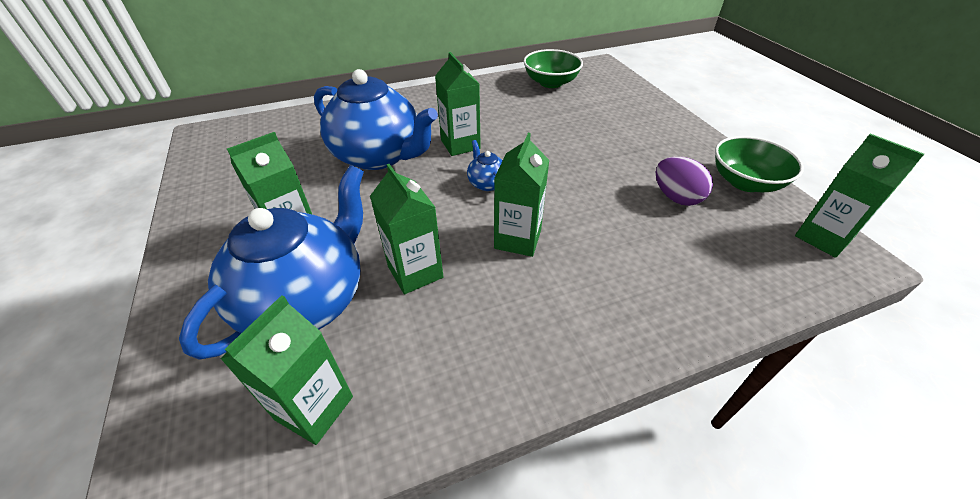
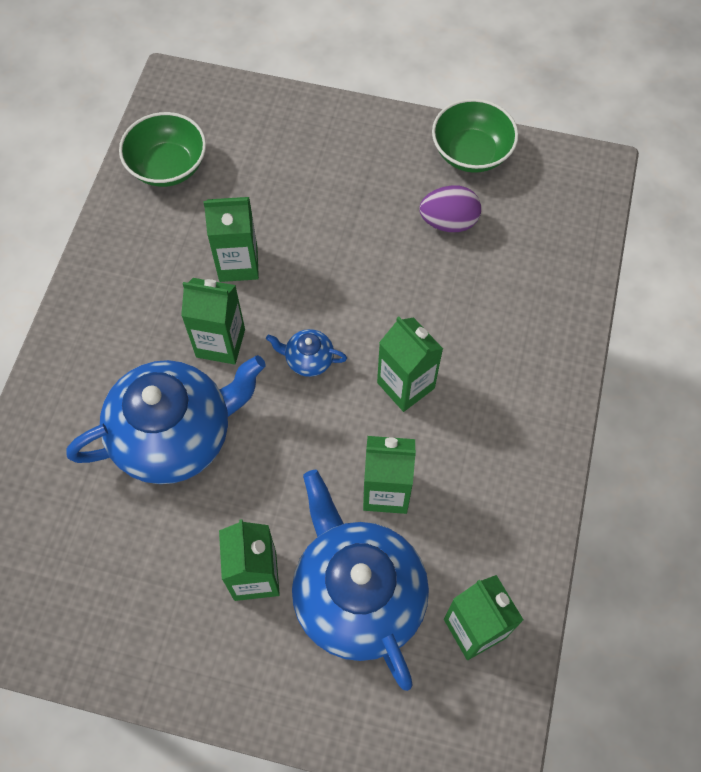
camera: 55 degrees left, 20 degrees up
green carton [795,134,924,258] -> green carton moved to [203,197,259,282]

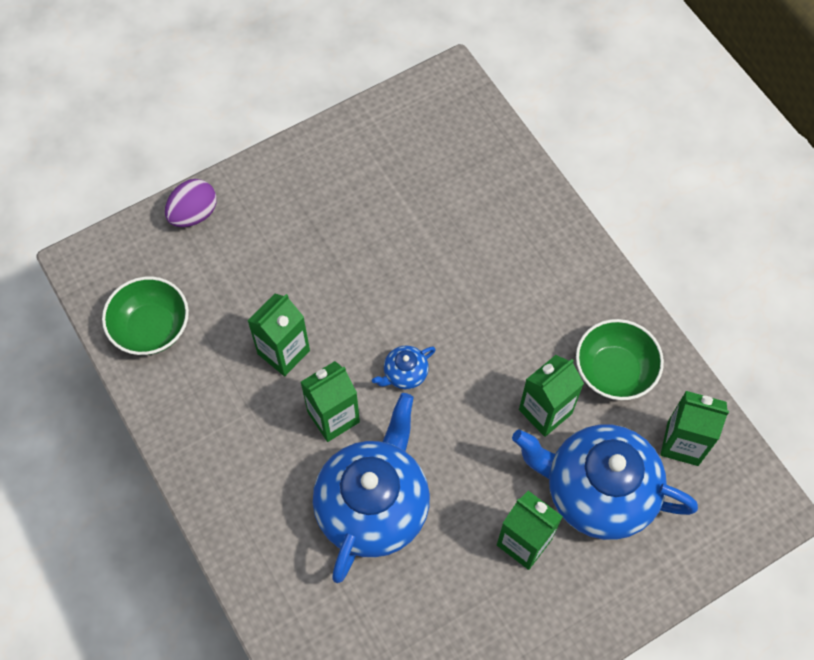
camera: 45 degrees left, 0 degrees up
green carton [377,316,443,412] -> none
purple egg [419,185,481,232] -> purple egg moved to [165,179,217,227]
green bowl [432,99,518,173] -> green bowl moved to [576,319,664,400]

